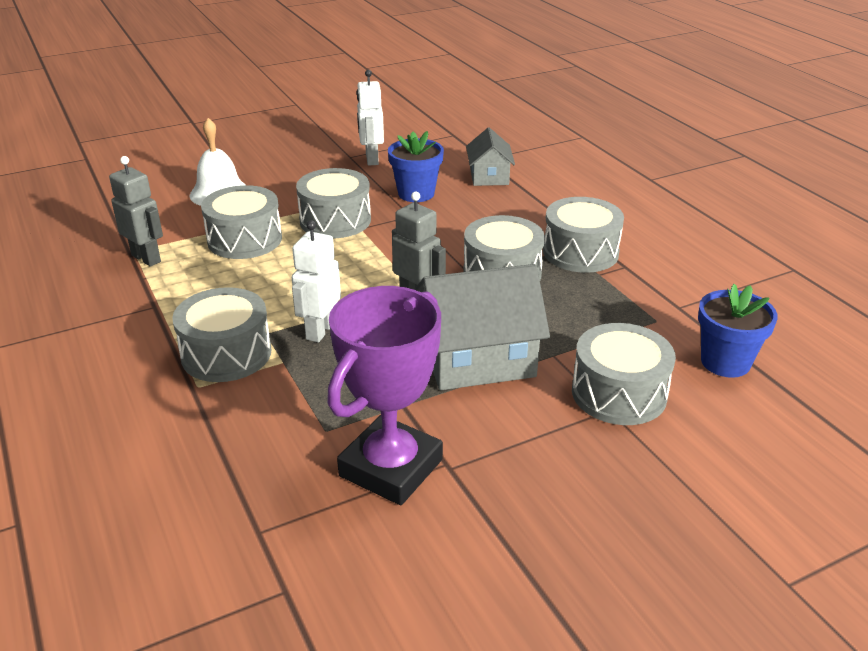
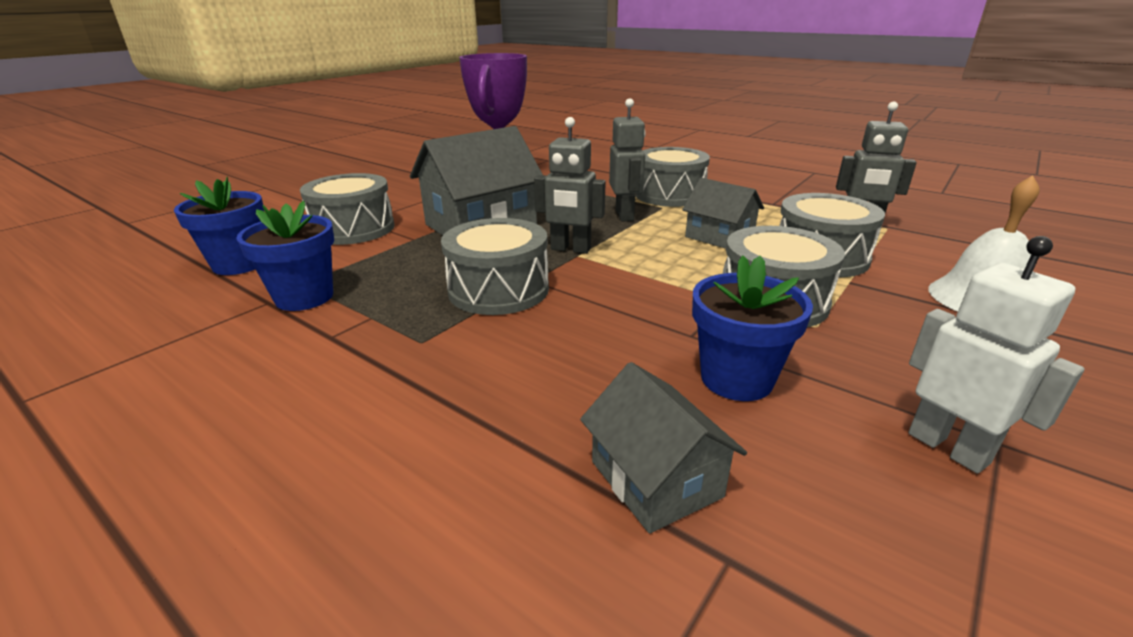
camera: 155 degrees right, 5 degrees down
white robot [292,220,341,342] -> grey robot [609,98,646,222]
grey drum [543,197,624,273] -> none
none -> blue flower pot [236,201,334,311]
none -> grey house [682,178,764,249]

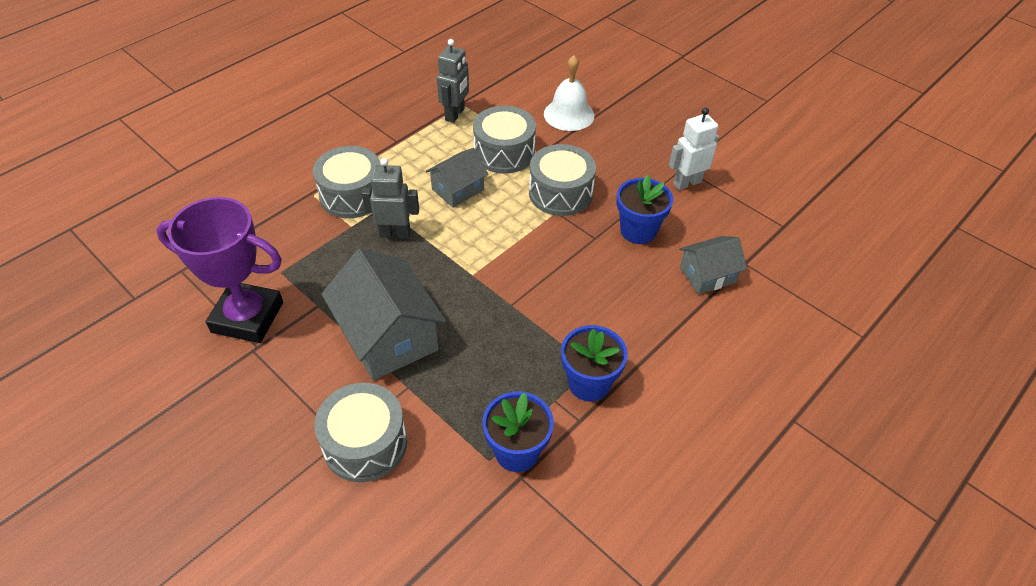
camera: 85 degrees left, 20 degrees up
blue flower pot [174,177,264,275] -> blue flower pot moved to [561,325,628,401]
grey drum [441,218,549,315] -> none
grey robot [534,117,606,254] -> none

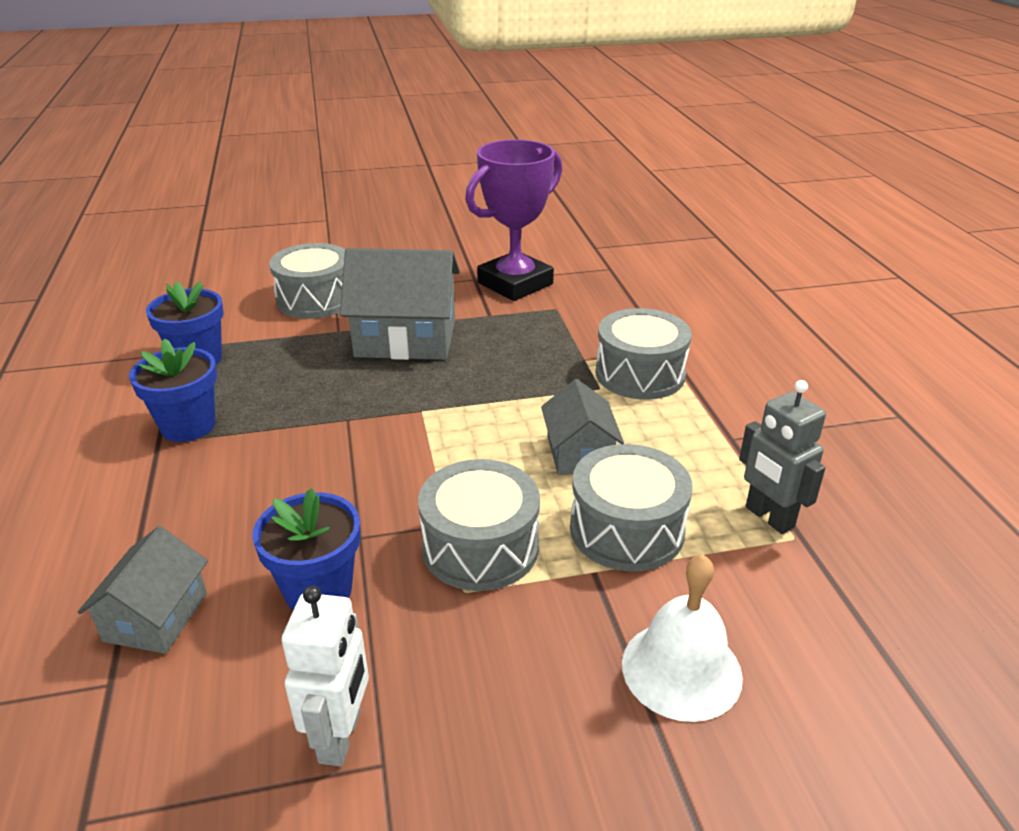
camera: 125 degrees right, 15 degrees down
grey robot [362,158,419,239] -> none

